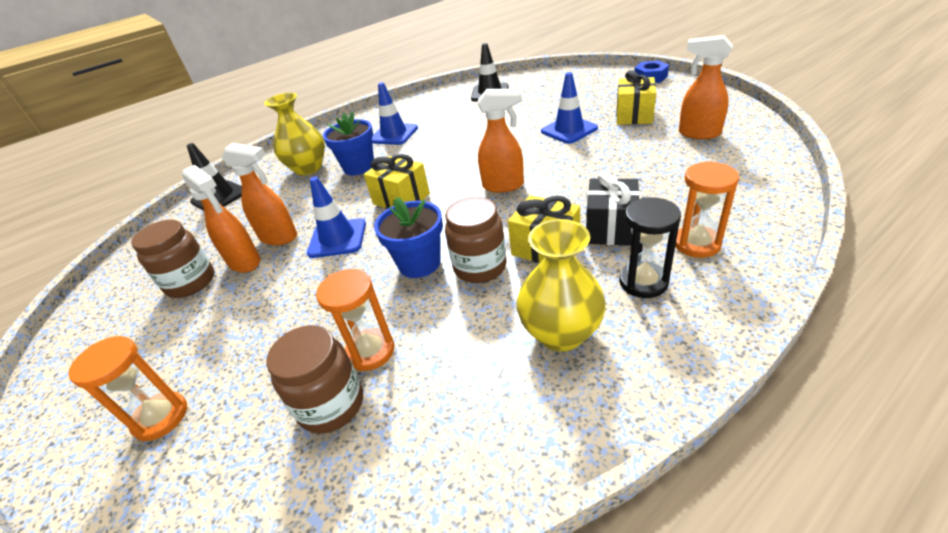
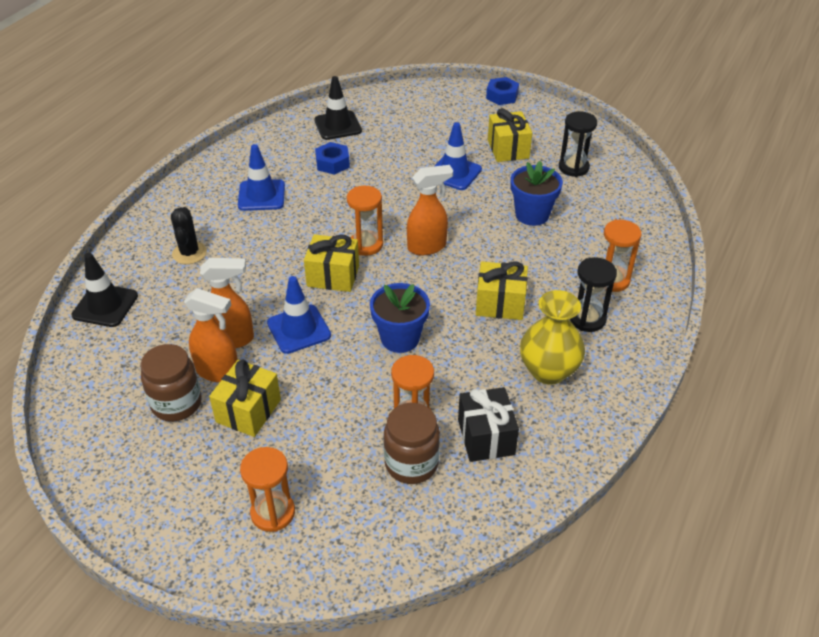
camera: 30 degrees left, 5 degrees up
yellow vase [264,93,325,175] -> black cactus [171,207,207,264]
blue flower pot [323,112,374,176] -> blue flower pot moved to [511,161,563,226]
brown jar [445,197,507,283] -> none
black gift [586,171,640,246] -> black gift moved to [458,387,519,462]
orange spray bottle [679,35,733,139] -> black hourglass [559,111,597,177]
none -> yellow gift [209,360,281,437]
none -> blue nut [315,142,350,175]
none -> orange hourglass [347,186,383,256]

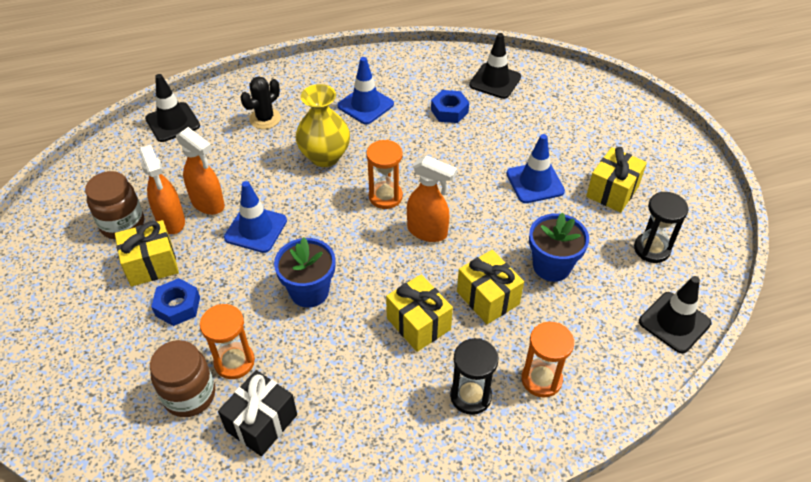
camera: 45 degrees right, 5 degrees up
orange hourglass [240,447,295,532] -> none
yellow gift [304,234,359,292] -> yellow gift moved to [457,250,524,324]
blue nut [486,77,519,105] -> blue nut moved to [151,278,200,326]
yellow vase [520,290,585,385] -> yellow vase moved to [296,84,350,167]
none -> black traffic cone [639,276,712,354]

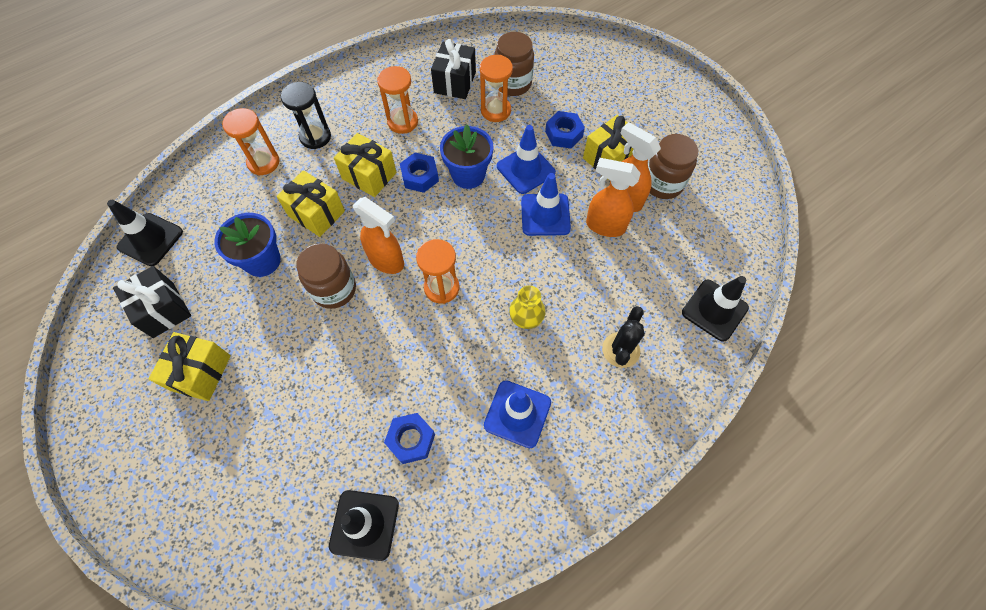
camera: 160 degrees right, 15 degrees up
yellow vase [296,84,350,167] -> yellow vase [509,286,546,329], size x0.59
orange spray bottle [407,155,457,242] -> orange spray bottle turned 150 degrees counterclockwise [353,197,404,274]
blue traffic cone [506,134,565,203] -> blue traffic cone moved to [497,125,556,194]
black hourglass [634,192,689,263] -> black gift [113,266,191,338]
none -> brown jar [296,243,356,309]
none -> orange hourglass [377,66,418,134]
none -> blue nut [400,153,439,193]

